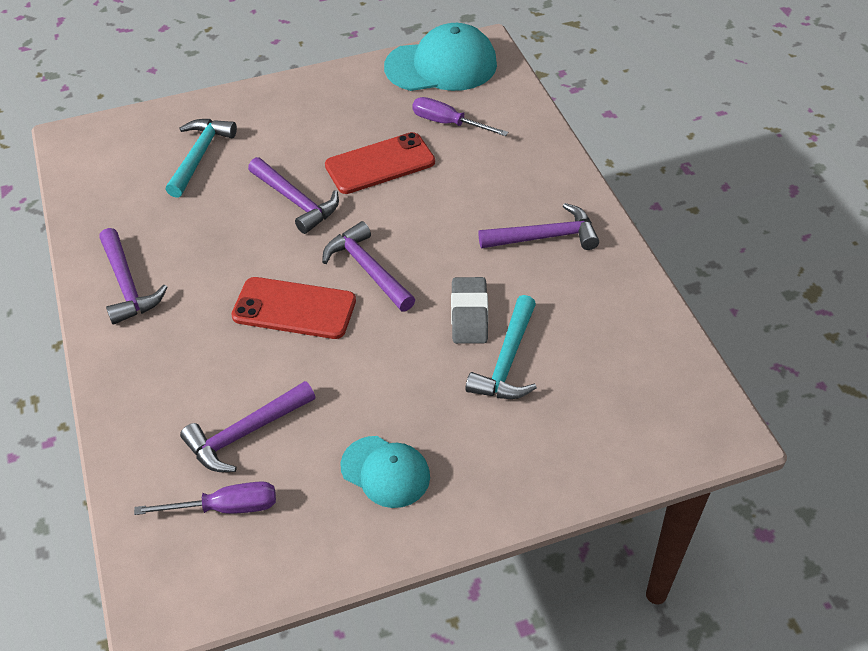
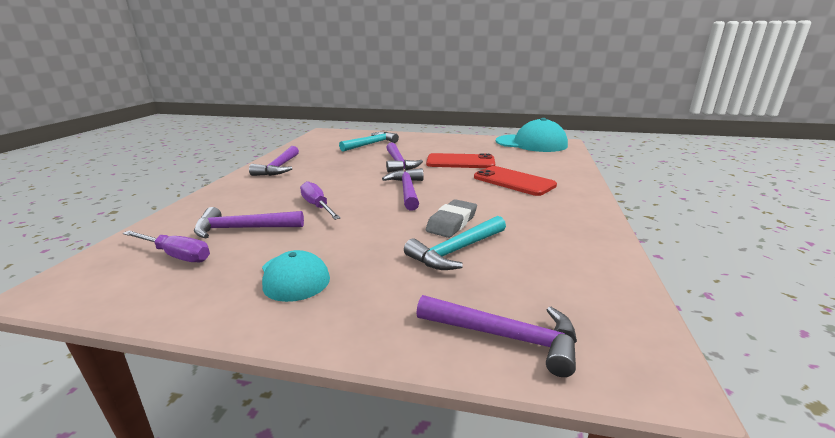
camera: 30 degrees right, 25 degrees down
red phone [231,277,356,339] -> red phone moved to [474,166,557,196]
purple screwdriver [412,97,508,136] -> purple screwdriver moved to [300,181,341,220]
purple hammer [479,203,599,250] -> purple hammer moved to [416,295,577,377]

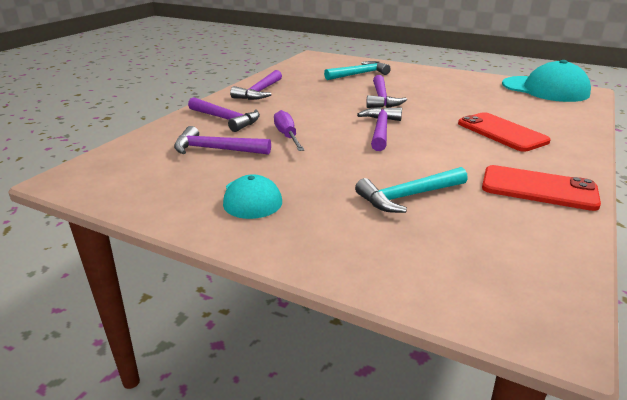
camera: 15 degrees right, 5 degrees up
purple screwdriver [123,230,210,262] -> none
purple hammer [416,295,577,377] -> purple hammer moved to [188,97,260,132]
red phone [426,153,495,168] -> red phone moved to [482,165,601,211]
grey eraser [426,199,477,238] -> none

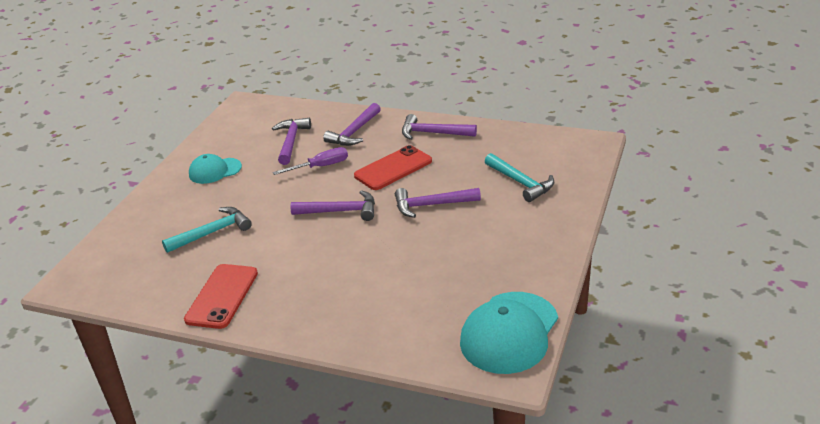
camera: 85 degrees right, 5 degrees up
turquoise hammer [355,167,468,213] -> turquoise hammer turned 90 degrees clockwise [162,207,252,253]
red phone [458,112,551,152] -> red phone moved to [354,145,432,190]

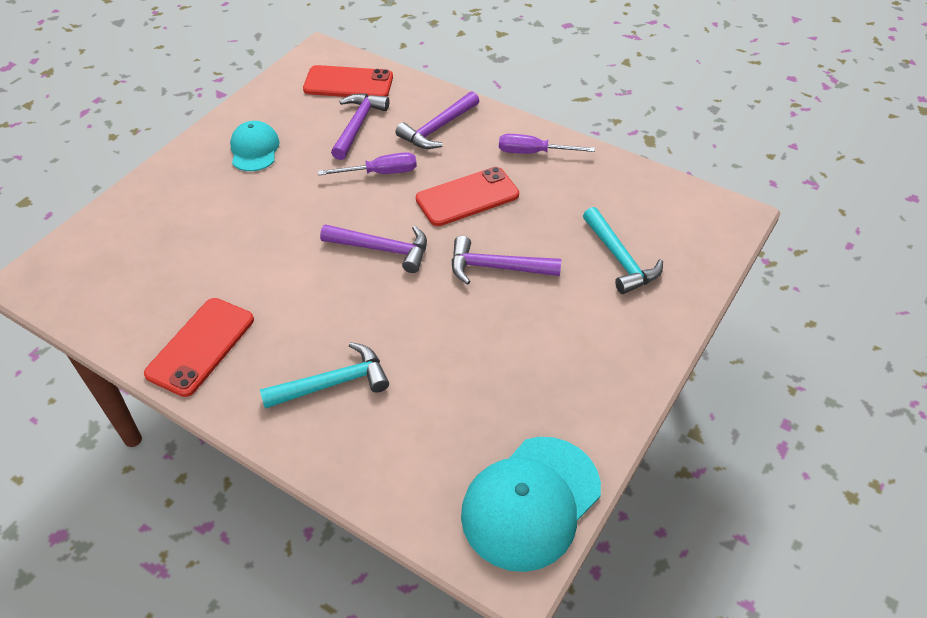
camera: 10 degrees right, 15 degrees up
turquoise hammer [162,207,252,253] -> turquoise hammer moved to [260,342,389,409]
turquoise cap [189,154,242,184] -> turquoise cap turned 90 degrees clockwise [230,121,280,171]
purple hammer [402,114,477,140] -> purple screwdriver [499,134,595,154]
none -> red phone [303,65,393,97]

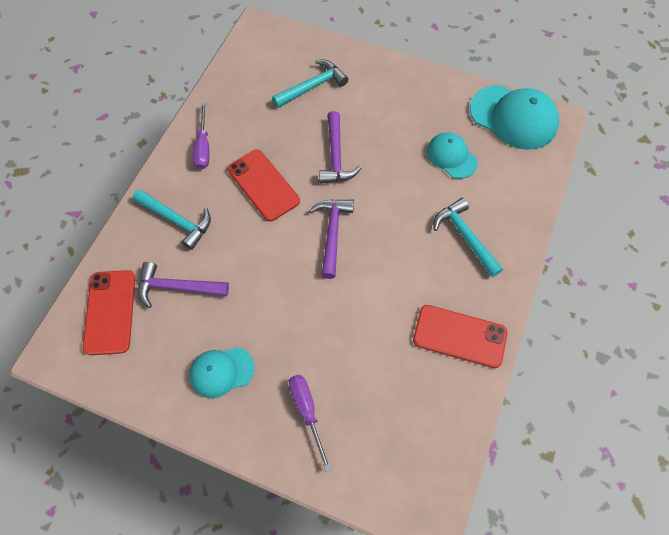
camera: 100 degrees left, 15 degrees up
purple screwdriver [318,152,417,175] -> purple screwdriver moved to [289,374,331,471]
purple hammer [396,91,479,149] -> turquoise hammer [133,189,211,250]
none -> turquoise cap [427,132,478,179]

